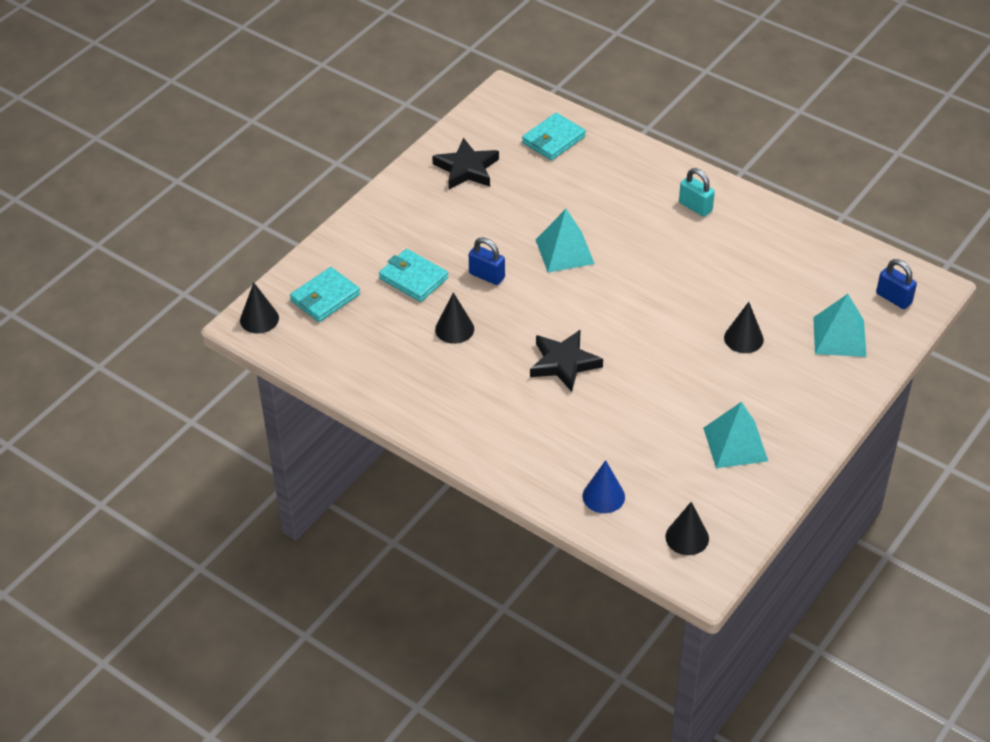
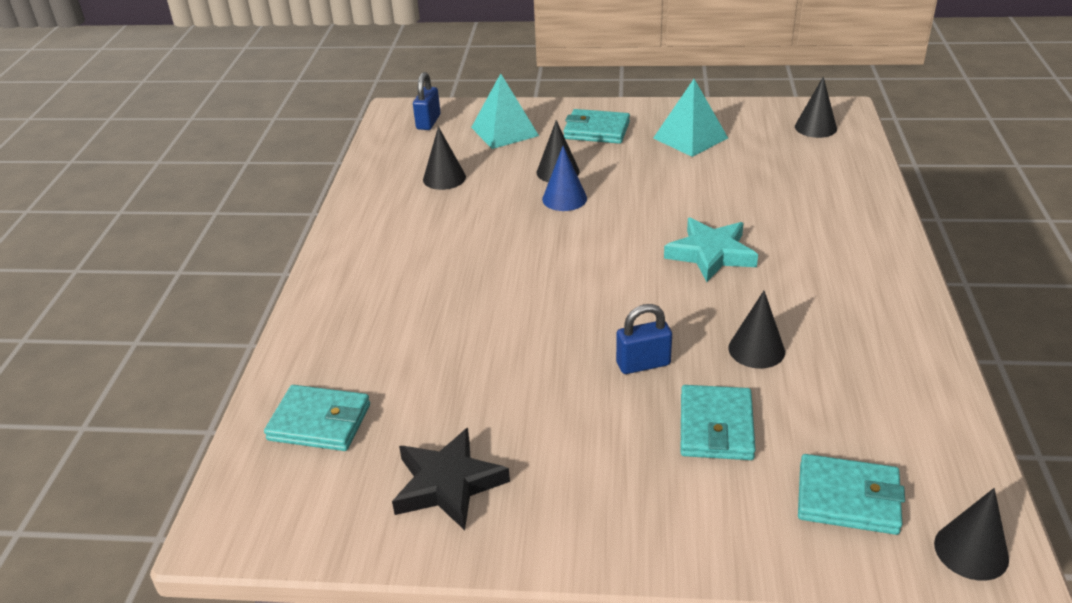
camera: 120 degrees left, 10 degrees down
blue padlock [469,237,505,285] -> blue padlock turned 75 degrees clockwise [616,304,672,374]
black star [530,329,603,392] -> turquoise star [664,218,758,282]
turquoise pyramid [536,209,595,273] -> none
blue cone [582,460,625,513] -> blue cone moved to [542,146,587,211]
turquoise padlock [679,168,715,217] -> none
none -> black cone [423,126,466,190]
none -> turquoise wallet [563,109,630,144]

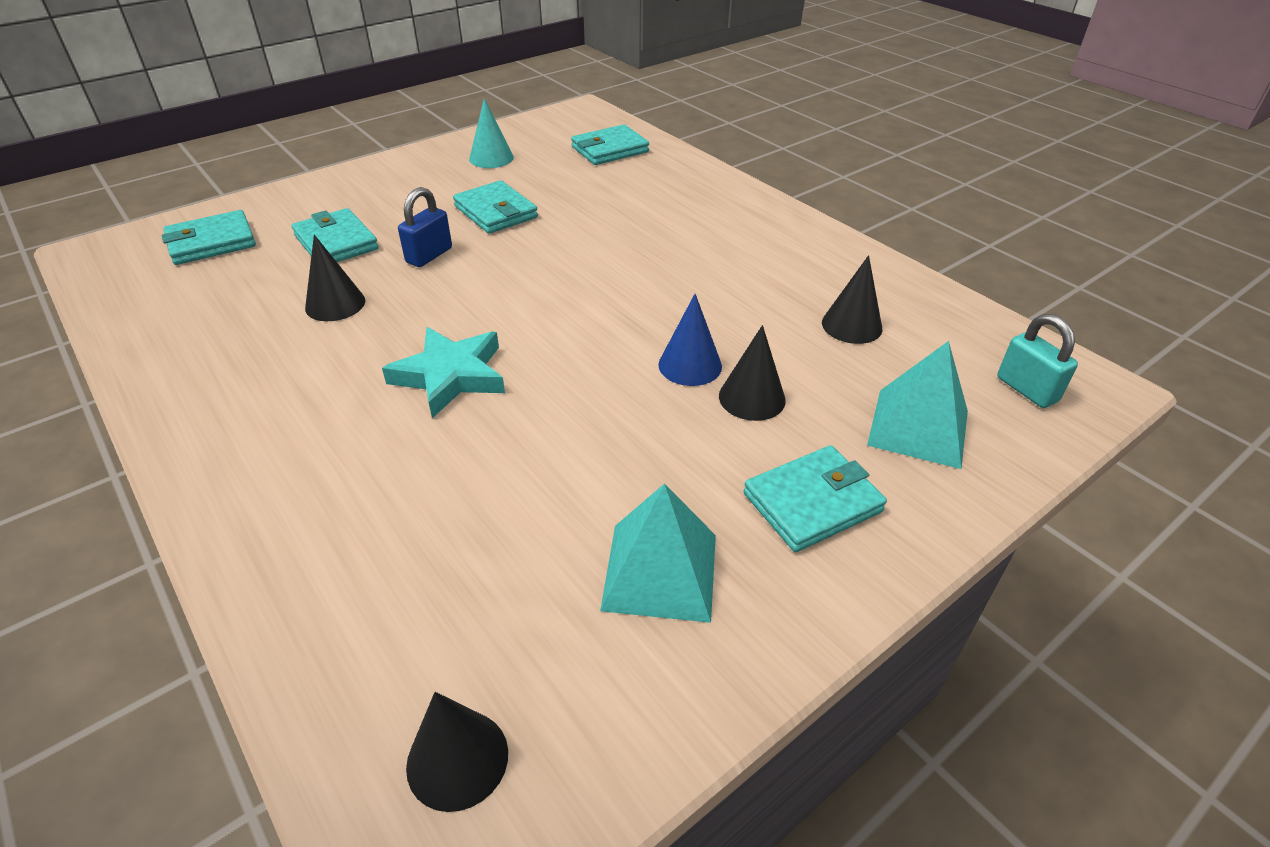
camera: 135 degrees right, 5 degrees up
black star [392,427,510,530] -> turquoise cone [469,98,514,168]
blue padlock [413,72,441,130] -> turquoise padlock [997,314,1078,408]
black cone [934,488,1009,581] -> none
none -> turquoise wallet [453,180,538,234]

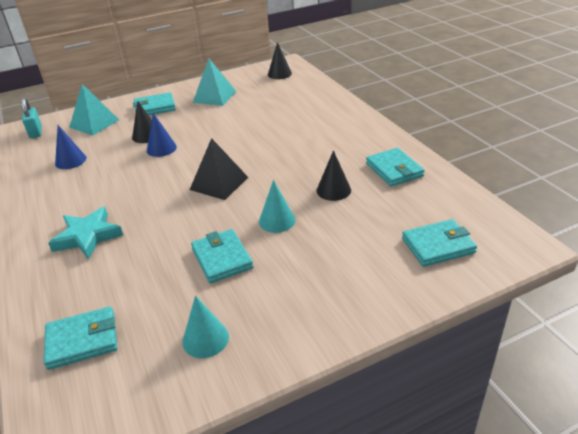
camera: 165 degrees left, 5 degrees down
turquoise wallet [292,208,379,262] -> turquoise wallet moved to [366,148,425,187]
turquoise star [382,327,505,418] -> turquoise star moved to [48,206,123,259]
blue padlock [398,187,452,267] -> turquoise cone [259,180,296,233]
black cone [822,255,882,344] -> blue cone [55,125,86,169]
none -> black pyramid [190,138,248,200]

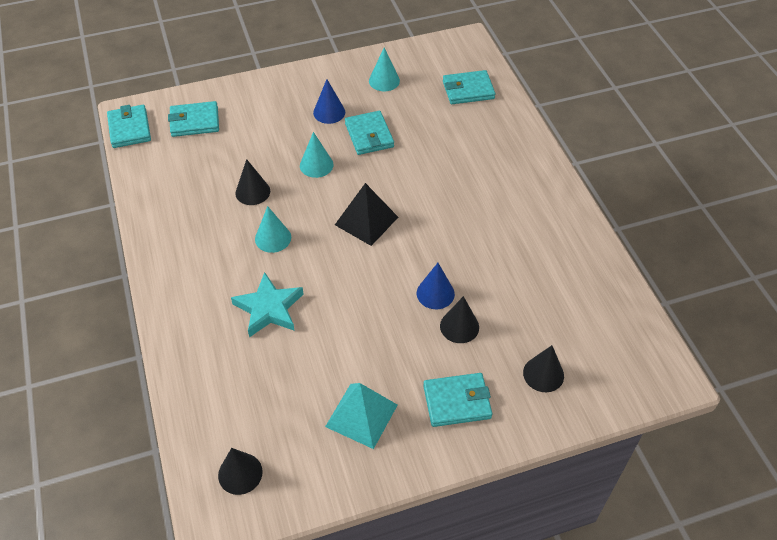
camera: 175 degrees left, 15 degrees up
turquoise padlock [21,98,42,138] -> none
turquoise star [48,206,123,259] -> turquoise star moved to [231,272,303,337]
blue cone [55,125,86,169] -> blue cone moved to [313,79,345,124]
turquoise pyramid [69,84,119,135] -> black cone [523,345,564,392]
turquoise wallet [366,148,425,187] -> turquoise wallet moved to [107,105,151,148]
none -> turquoise cone [255,206,291,253]

